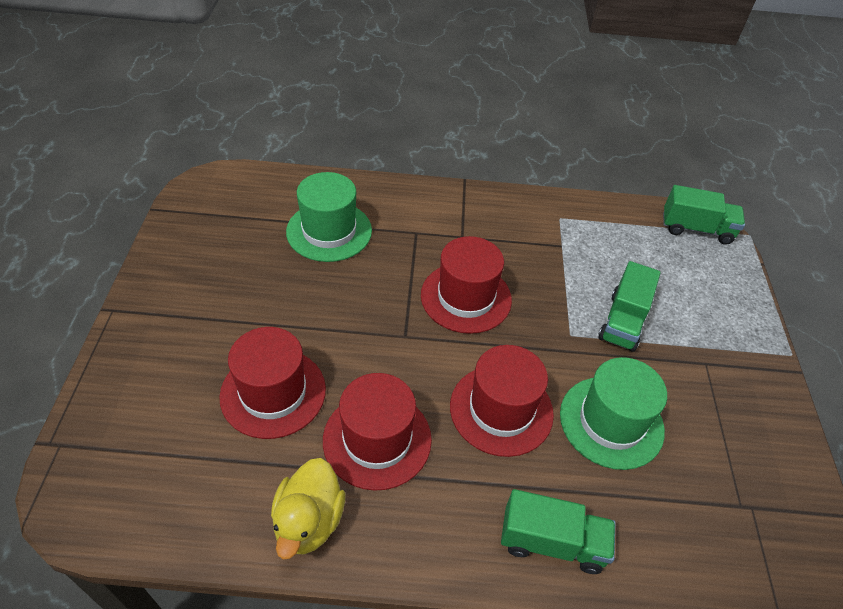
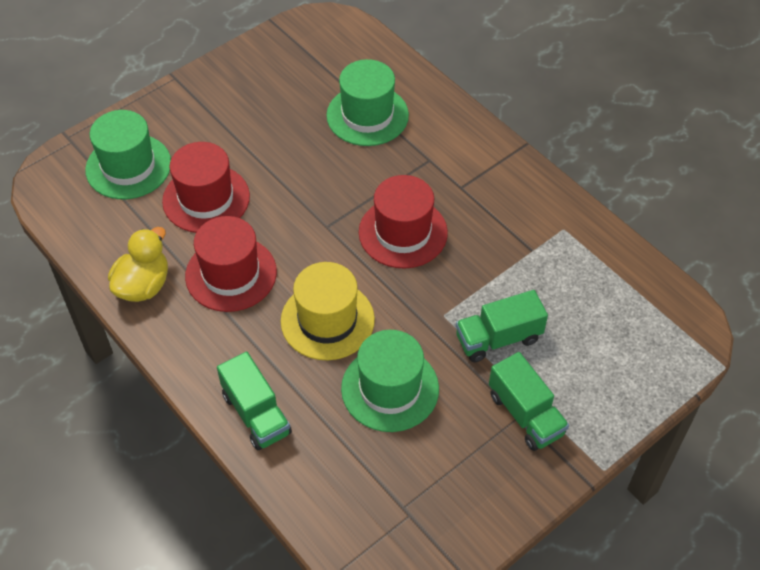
camera: 50 degrees right, 5 degrees up
yellow duck [271,458,345,559] -> yellow duck turned 150 degrees clockwise [108,227,168,302]
red hat [450,345,554,457] -> yellow hat [281,262,375,360]
green truck [663,185,745,245] -> green truck moved to [489,352,569,451]
none -> green hat [85,110,171,199]

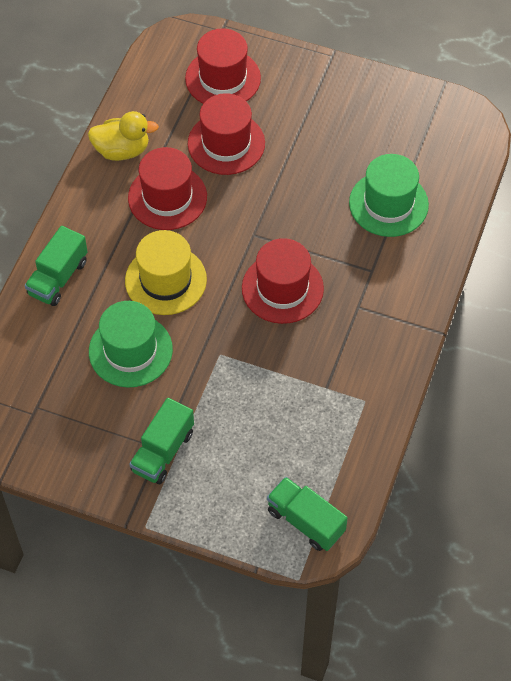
camera: 60 degrees right, 5 degrees up
green hat [85,110,171,199] -> red hat [185,29,261,104]
green truck [456,290,548,362] -> green truck moved to [267,477,348,551]

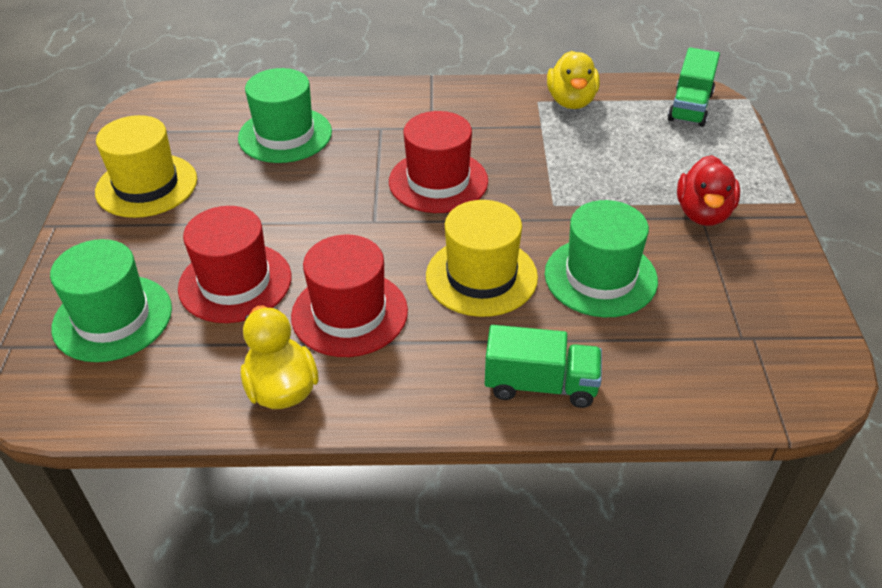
camera: 110 degrees left, 15 degrees down
green truck [129,398,194,484] -> red duck [677,155,740,226]
red hat [185,29,261,104] -> green hat [50,239,172,362]
none -> yellow hat [95,115,197,218]
none -> yellow duck [547,51,600,109]

